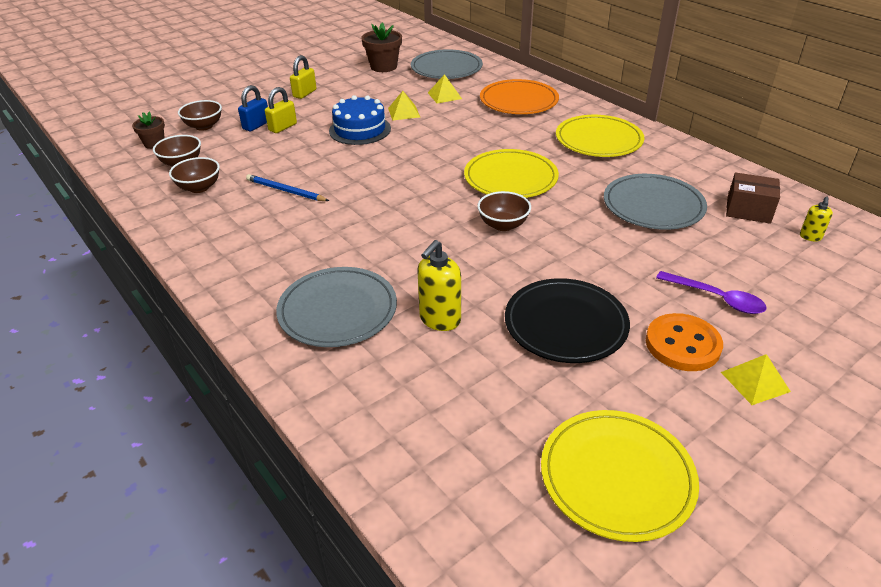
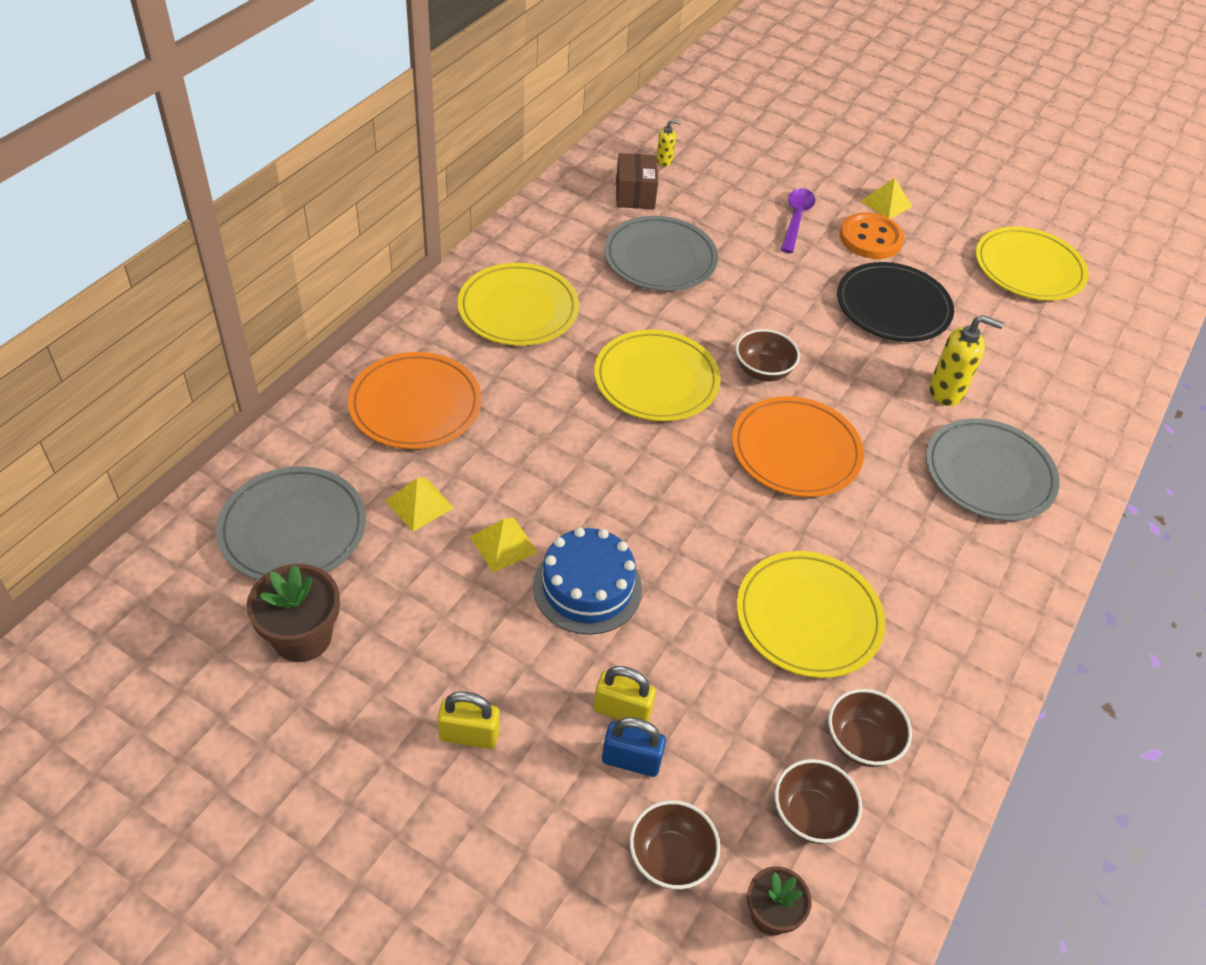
camera: 115 degrees left, 10 degrees up
blue pencil [246,174,329,201] -> yellow plate [737,551,885,678]
none -> orange plate [732,396,864,497]

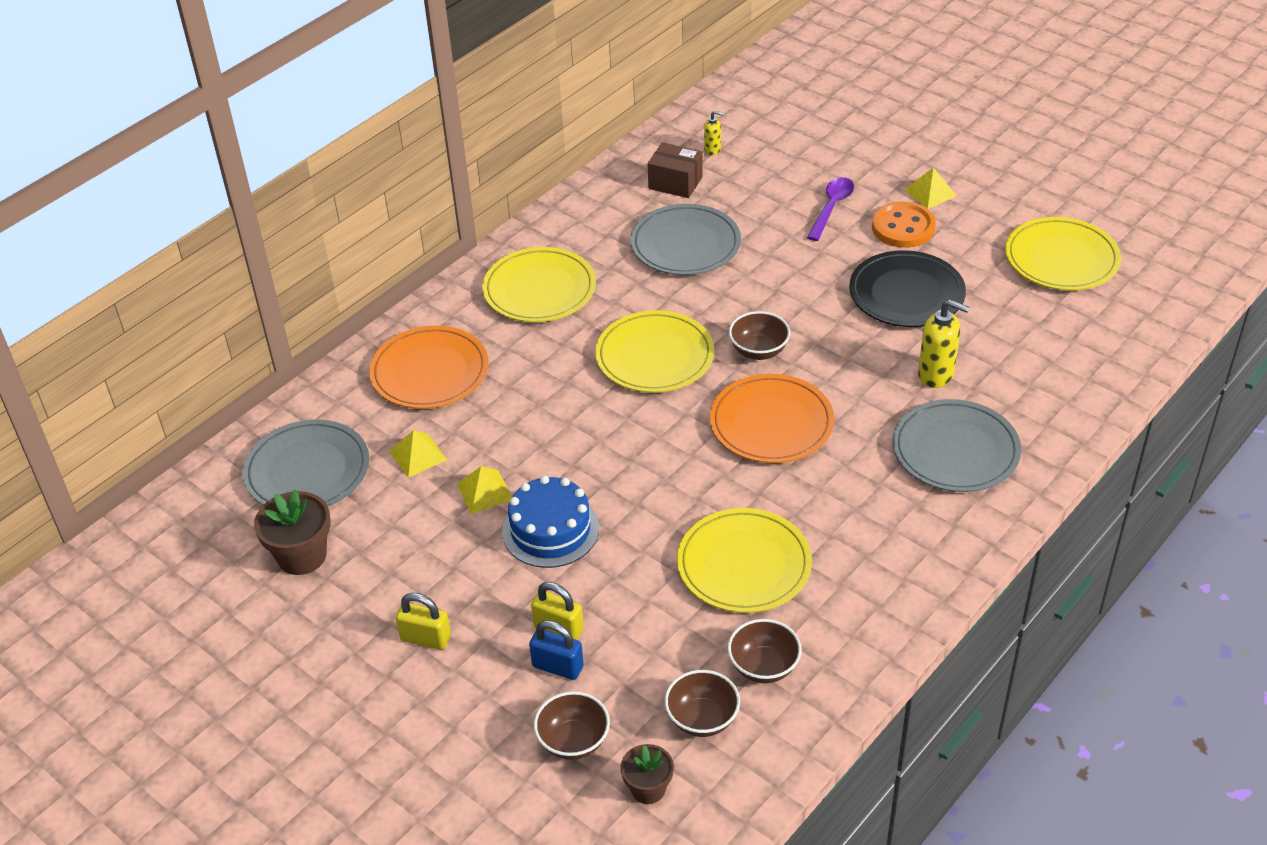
camera: 15 degrees right, 5 degrees down
brown box [616,153,658,209] -> brown box turned 75 degrees counterclockwise [648,142,703,198]

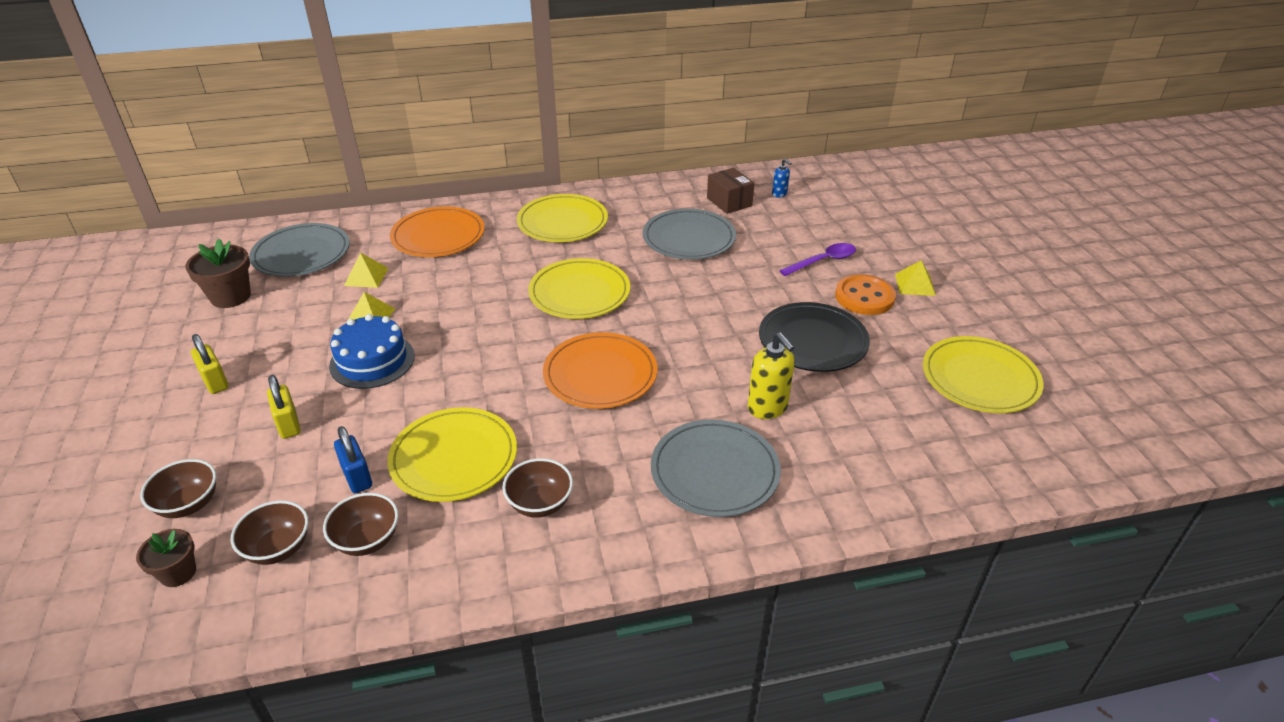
camera: 35 degrees right, 5 degrees down
blue padlock [529,620,584,680] -> blue padlock moved to [334,426,372,493]
yellow soap dispenser [704,111,724,155] -> blue soap dispenser [772,159,791,197]
brown bowl [729,311,790,360] -> brown bowl moved to [502,458,573,518]

